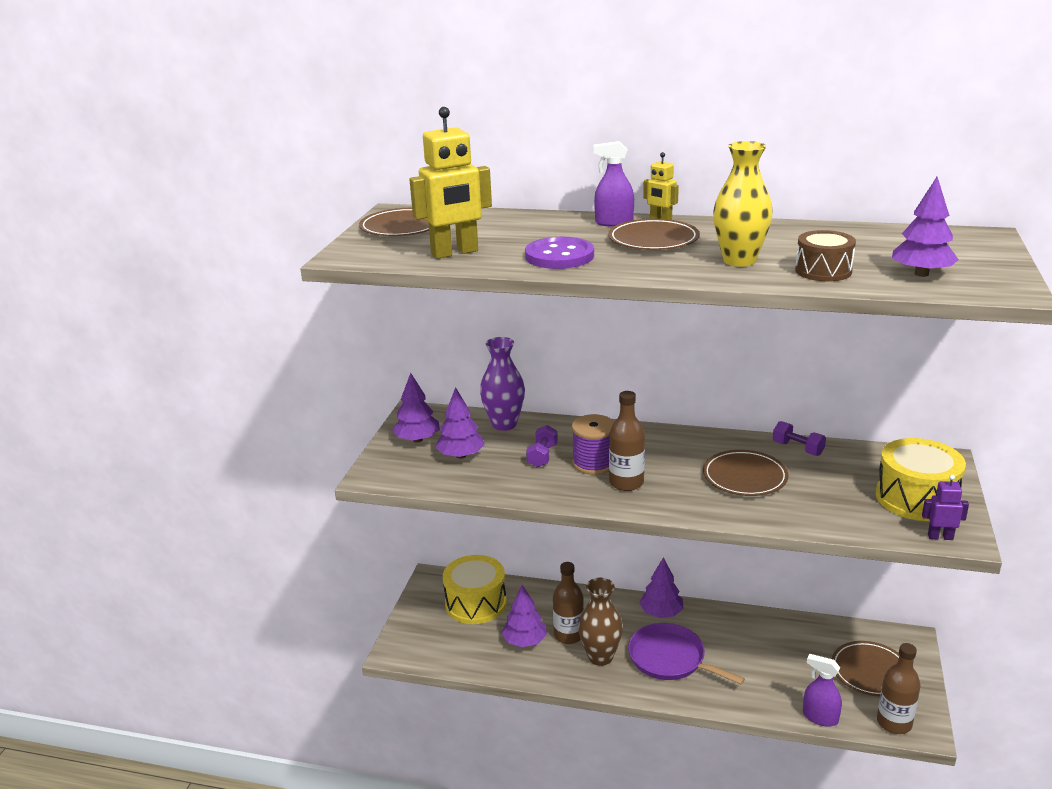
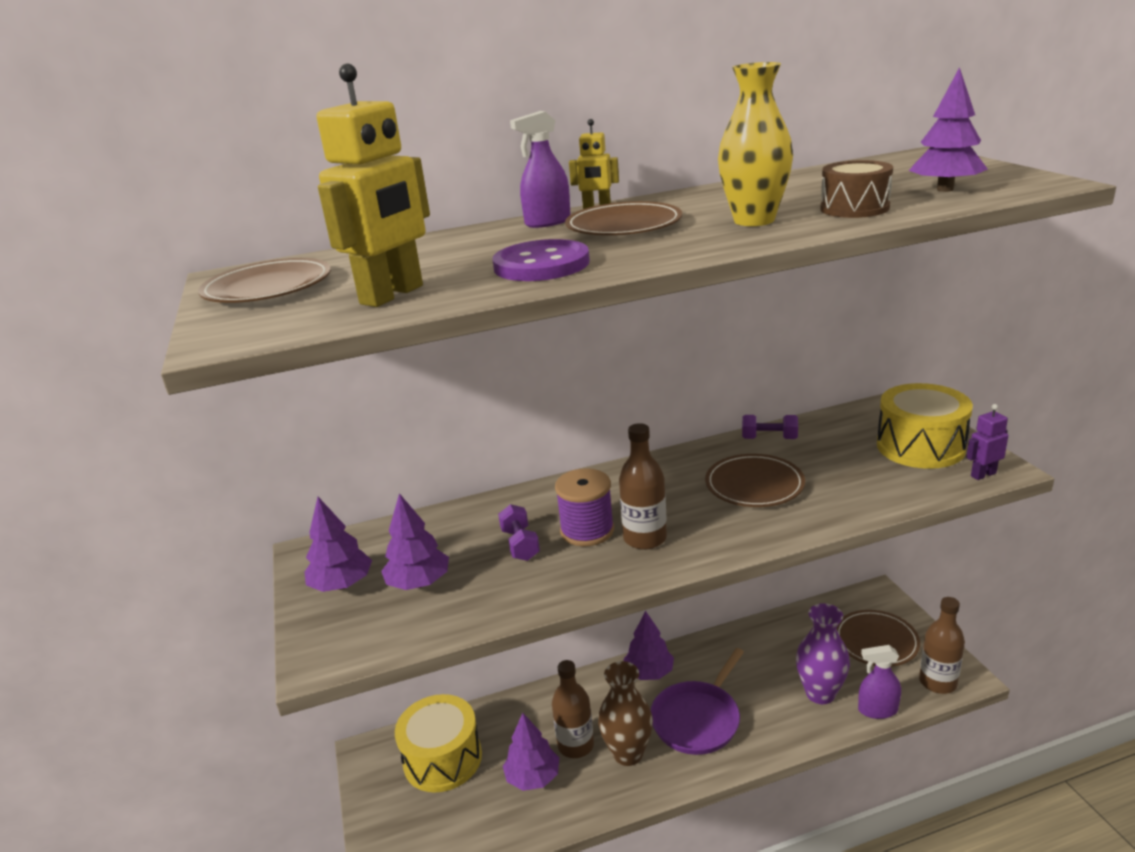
camera: 30 degrees left, 0 degrees up
purple vase [480,337,525,431] -> purple vase moved to [796,603,850,704]
purple pan [628,623,745,685] -> purple pan turned 60 degrees counterclockwise [650,648,744,755]

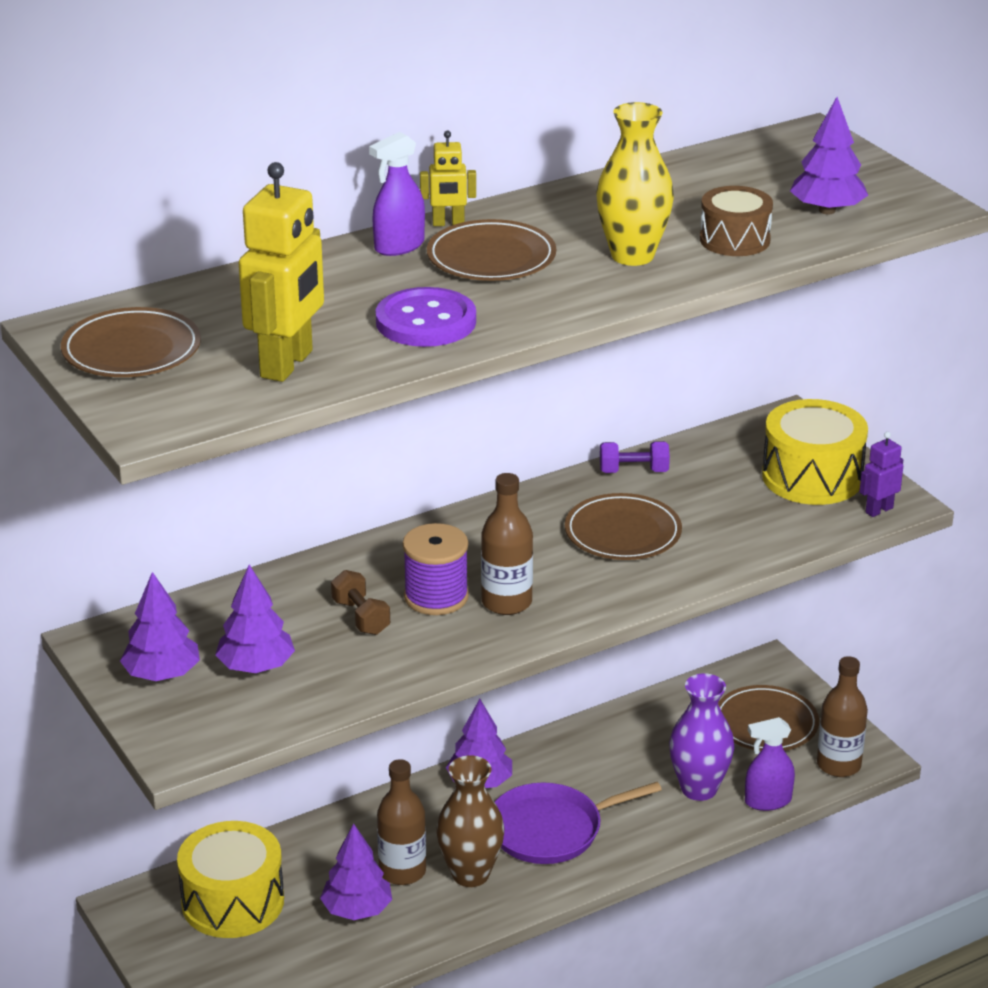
camera: 15 degrees left, 5 degrees up
purple dumbbell [498,504,540,561] -> brown dumbbell [331,570,390,635]
purple pan [650,648,744,755] -> purple pan turned 45 degrees clockwise [495,782,662,864]

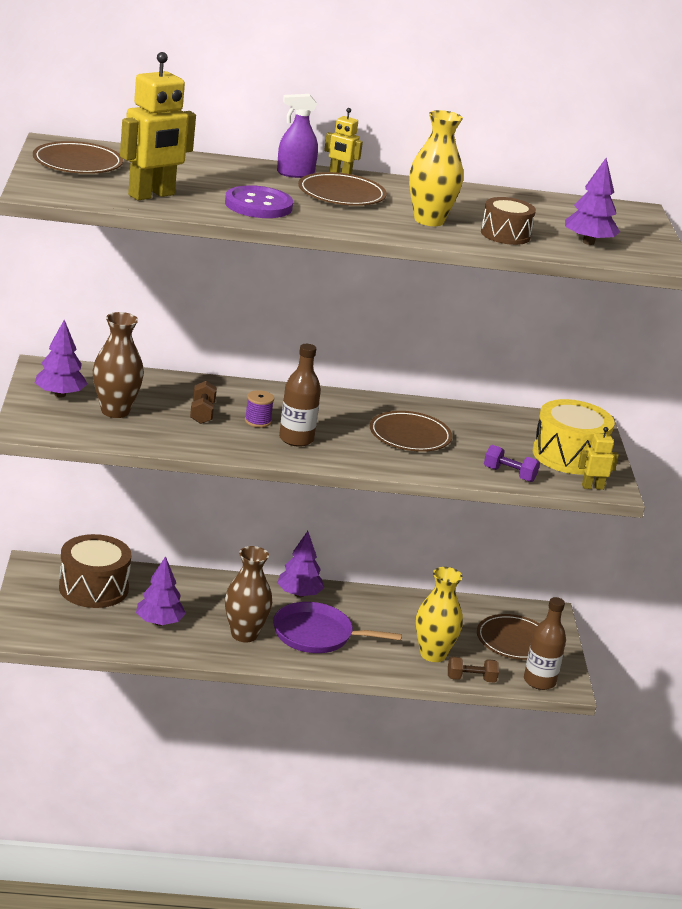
camera: 25 degrees right, 5 degrees down
yellow drum [177,821,284,938] -> brown drum [59,534,131,608]
purple tree [215,565,295,673] -> brown vase [93,312,144,418]
brown bottle [377,759,426,885] -> none
purple spool [403,523,469,615] -> purple spool [245,390,274,428], size x0.60
purple dumbbell [600,441,670,473] -> purple dumbbell moved to [484,445,540,482]
purple vase [669,673,734,801] -> yellow vase [416,567,463,662]
purple spray bottle [745,717,795,811] -> brown dumbbell [448,656,499,683]
purple robot [859,432,903,517] -> yellow robot [578,427,619,490]

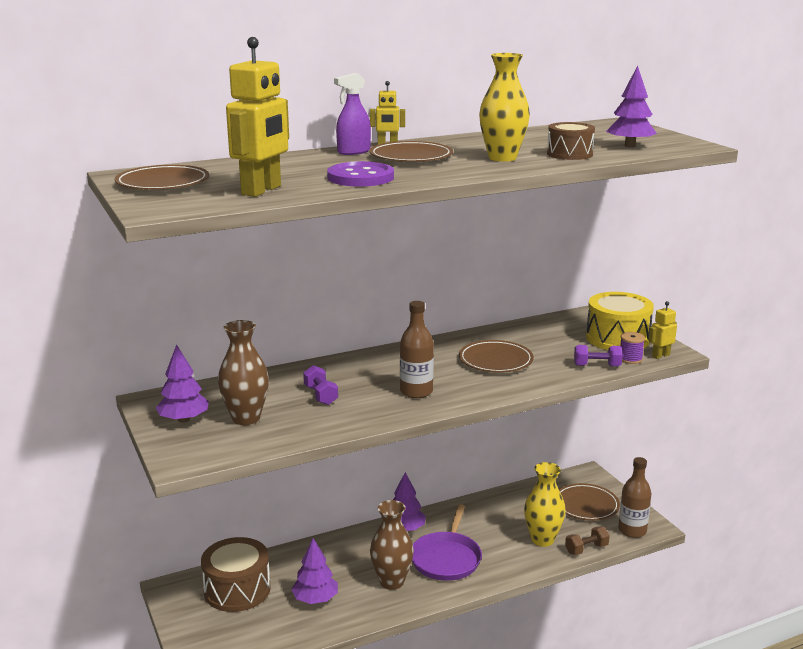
camera: 20 degrees left, 5 degrees down
brown dumbbell [190,381,217,424] -> purple dumbbell [303,365,338,405]
purple spool [245,390,274,428] -> purple spool moved to [620,332,645,364]
purple pan [273,602,402,653] -> purple pan turned 60 degrees counterclockwise [412,504,482,581]

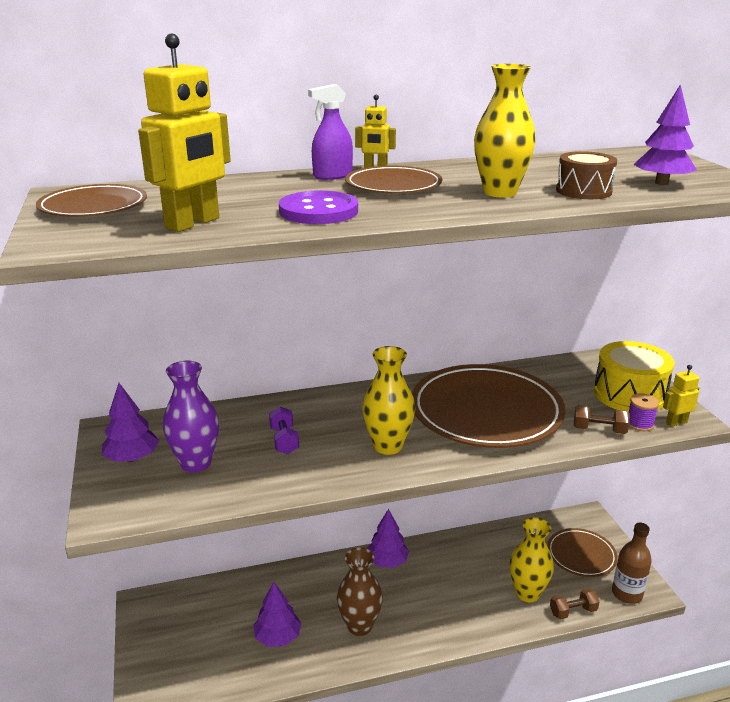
camera: 10 degrees right, 5 degrees up
brown drum [201,537,270,612] -> none
brown vase [218,320,269,425] -> purple vase [163,361,219,473]
brown bottle [400,301,434,398] -> yellow vase [362,346,415,455]
purple pan [412,504,482,581] -> none
brown plate [459,340,534,373] -> brown plate [412,364,566,448], size x1.86
purple dumbbell [574,345,623,367] -> brown dumbbell [574,405,630,434]

